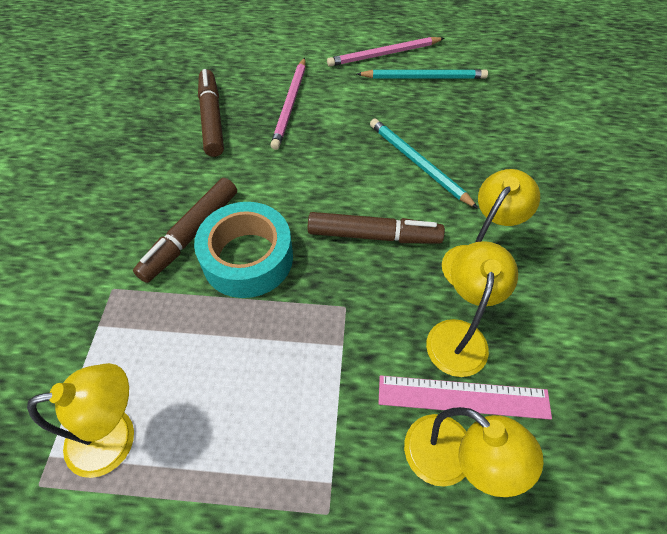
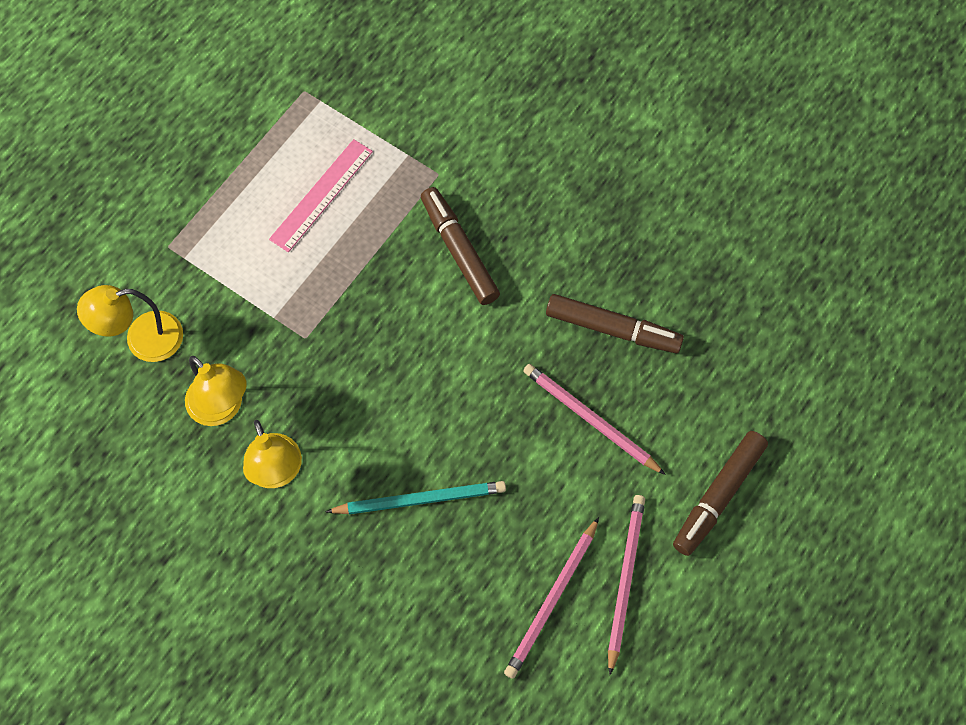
camera: 120 degrees right, 10 degrees up
yellow lamp [27,363,134,478] -> none
turquoise tape [194,202,293,298] -> none
brown marker [308,212,445,244] -> brown marker moved to [673,431,768,556]
turquoise pencil [357,69,488,79] -> pink pencil [504,517,599,679]
pink ruler [379,375,552,420] -> pink ruler moved to [269,139,373,252]

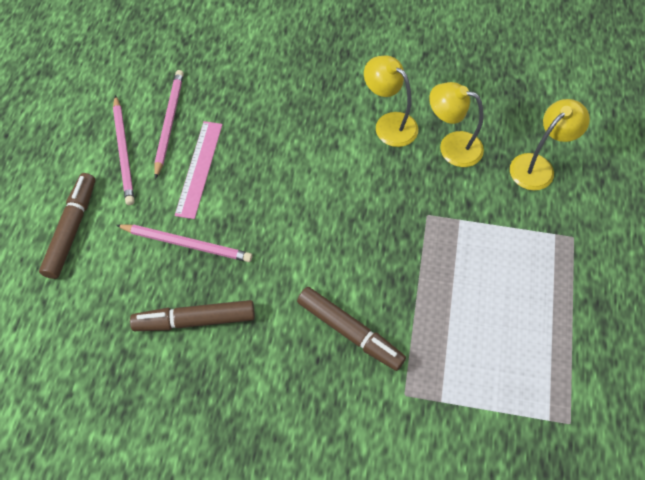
camera: 155 degrees right, 5 degrees down
pink ruler [269,139,373,252] -> pink ruler moved to [175,121,223,219]
turquoise pencil [325,481,506,515] -> none

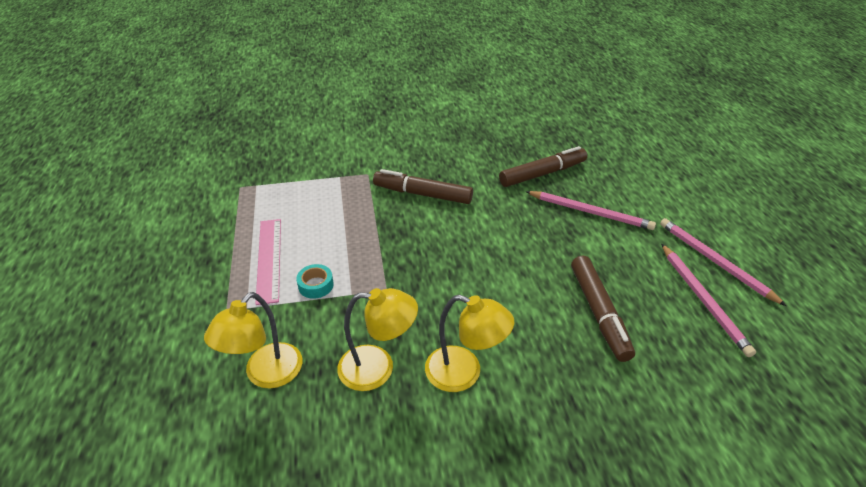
camera: 160 degrees right, 20 degrees down
brown marker [39,173,95,279] -> brown marker moved to [571,256,635,362]
pink pencil [116,224,252,262] -> pink pencil turned 150 degrees counterclockwise [525,191,656,230]
pink ruler [175,121,223,219] -> pink ruler moved to [255,219,281,305]
none -> turquoise tape [296,264,334,299]

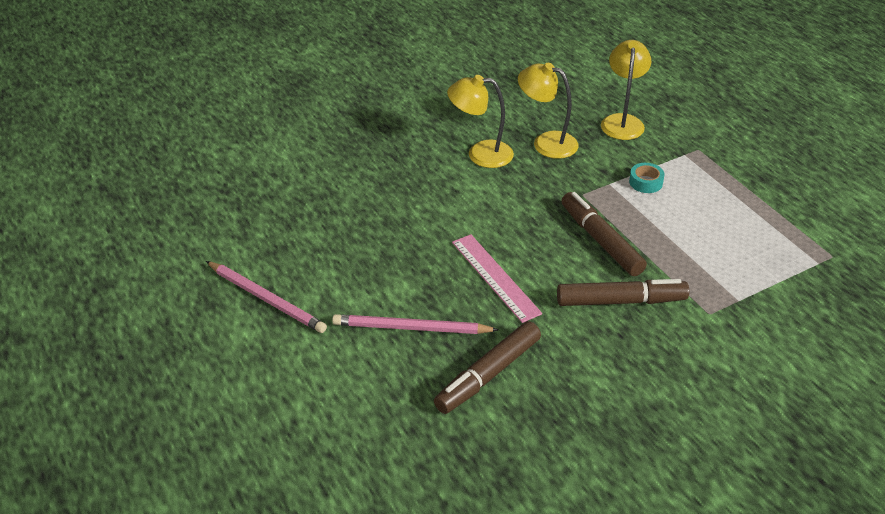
camera: 160 degrees right, 0 degrees up
pink ruler [255,219,281,305] -> pink ruler moved to [452,234,542,323]
yellow lamp [337,288,418,391] -> yellow lamp turned 45 degrees clockwise [518,63,579,159]
brown marker [571,256,635,362] -> brown marker moved to [561,192,647,276]
pink pencil [661,244,756,357] -> none

